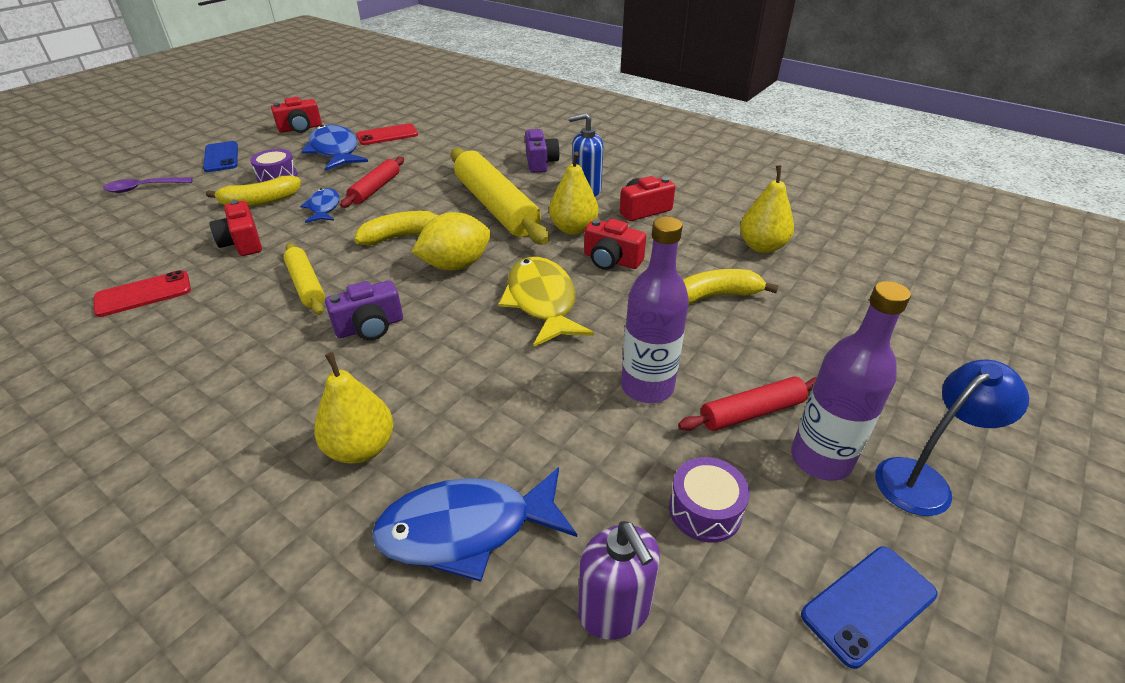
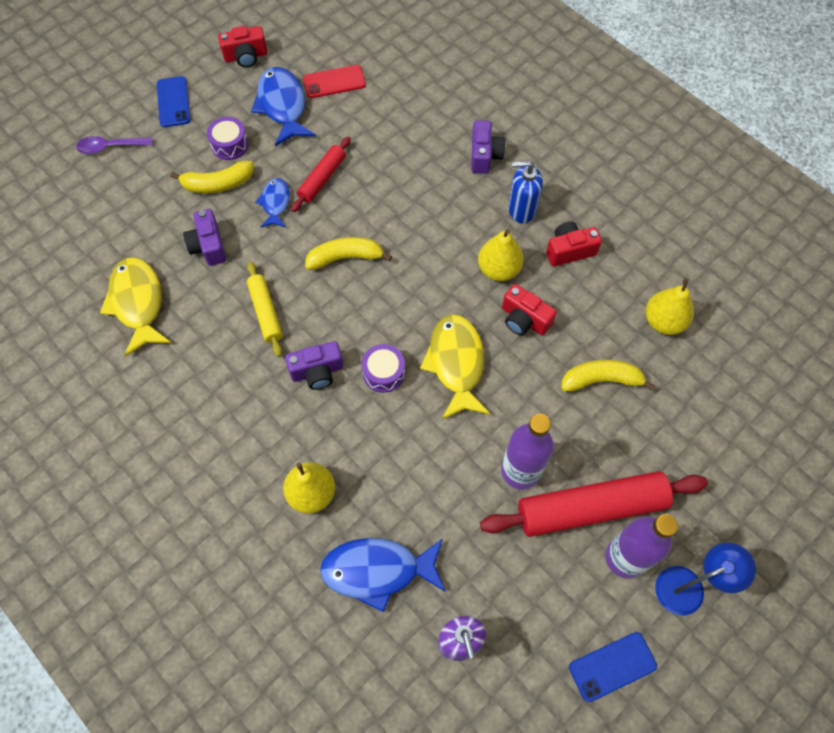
camera: 10 degrees right, 25 degrees up
red phone [94,270,191,317] -> yellow fish [100,258,171,357]
red camera [209,200,262,256] -> purple camera [183,209,226,266]
yellow lemon [411,212,491,270] -> none
yellow rolling pin [451,148,549,245] -> none
purple drum [669,457,750,543] -> purple drum moved to [361,344,405,393]
red rolling pin [678,376,817,431] -> red rolling pin [480,471,708,537], size x1.86

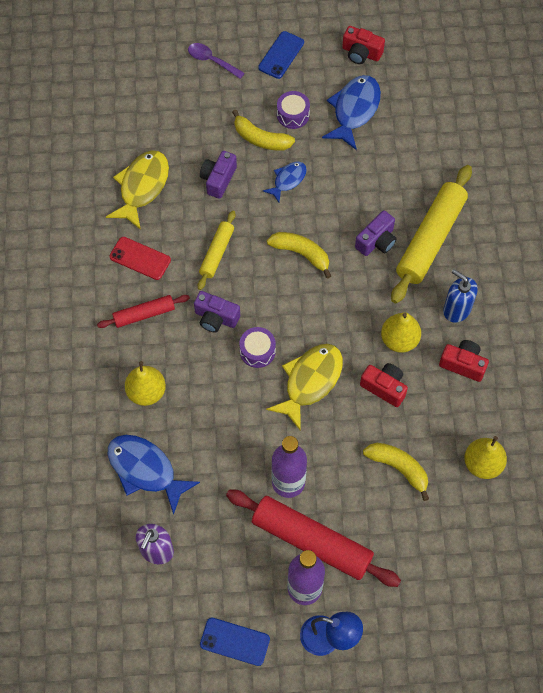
camera: 40 degrees right, 0 degrees up
red rolling pin [291,137,351,212] -> red rolling pin moved to [97,295,190,328]
red phone [303,65,366,98] -> red phone moved to [110,237,171,280]
purple camera [471,120,505,174] -> purple camera moved to [355,211,397,256]
red camera [502,284,557,335] -> red camera turned 135 degrees clockwise [360,363,408,407]
none -> yellow rolling pin [391,165,472,303]

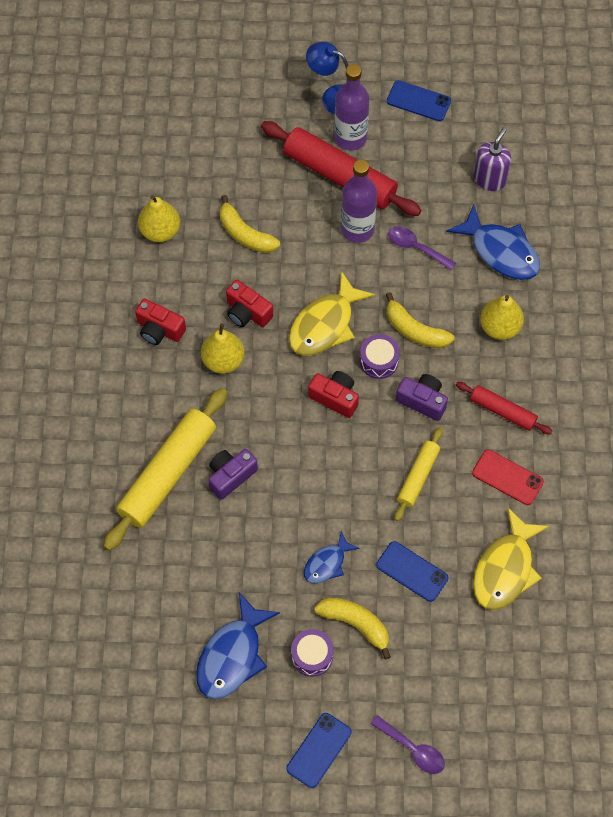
camera: 175 degrees left, 0 degrees up
red rolling pin [97,295,190,328] -> red rolling pin turned 45 degrees clockwise [456,382,553,434]
purple camera [200,151,237,199] -> blue phone [376,541,449,602]
yellow banana [267,232,331,279] -> yellow banana moved to [386,292,455,348]
red camera [342,26,385,64] -> red camera moved to [308,371,359,418]
blue soap dispenser [443,269,478,323] -> none
none -> purple spoon [388,226,456,270]

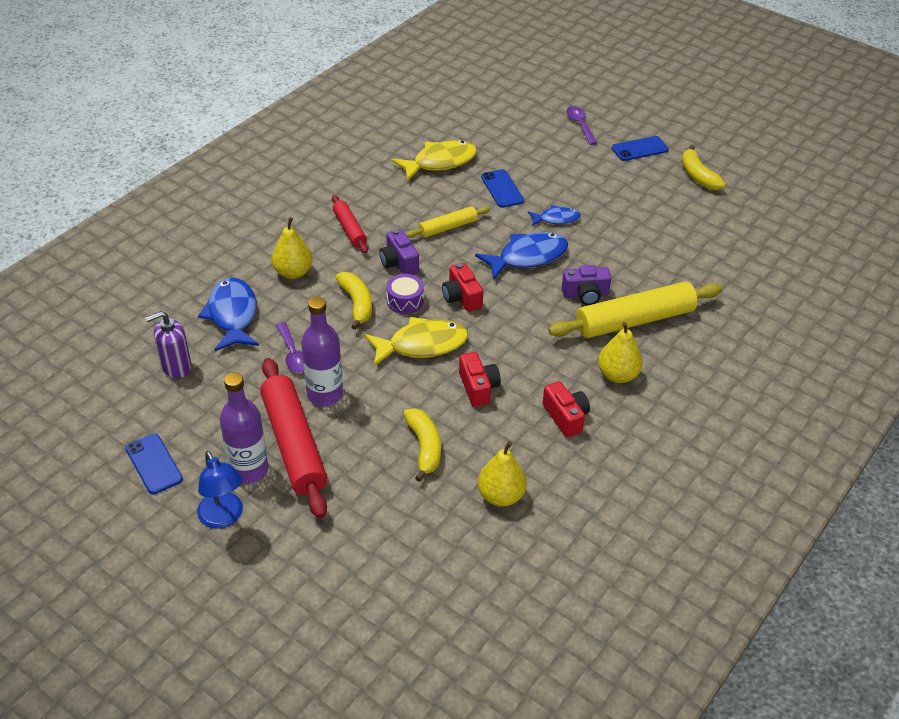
camera: 145 degrees left, 20 degrees down
blue fish [196,592,280,699] -> blue fish moved to [475,232,568,280]
yellow pear [201,323,245,374] -> yellow pear moved to [598,322,643,383]
purple drum [291,629,334,677] -> none
yellow banana [314,597,391,659] -> yellow banana moved to [682,145,726,190]
red phone [472,449,544,505] -> none

